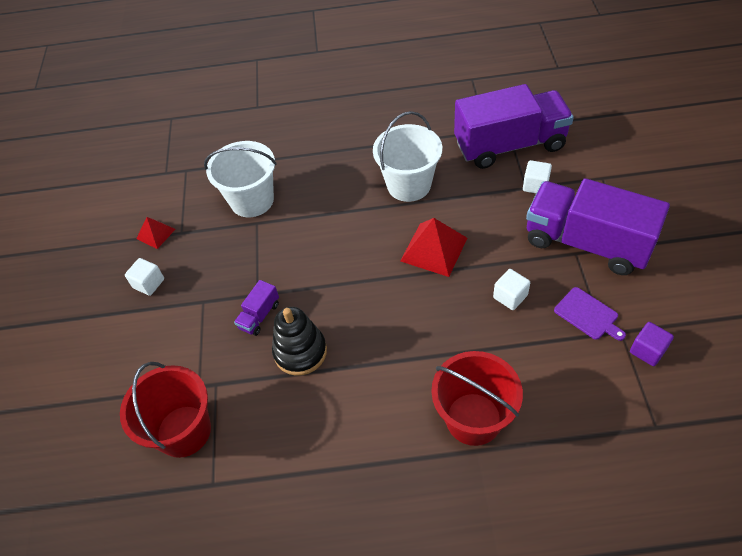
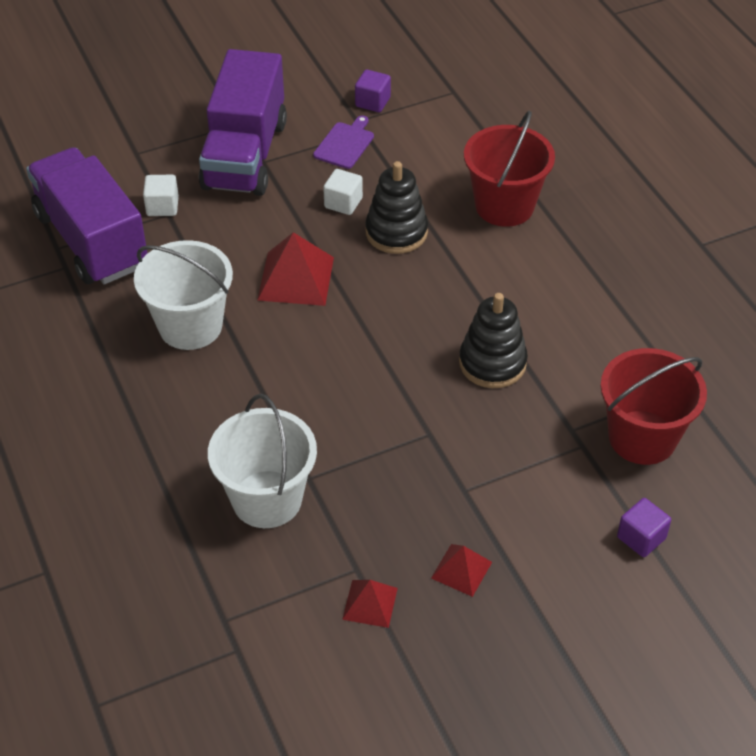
camera: 115 degrees left, 5 degrees down
white cube [125,258,164,296] -> red pyramid [431,544,492,597]
purple truck [234,280,279,336] -> none
none -> black stacking toy [365,161,428,254]
none -> purple cube [617,498,671,557]

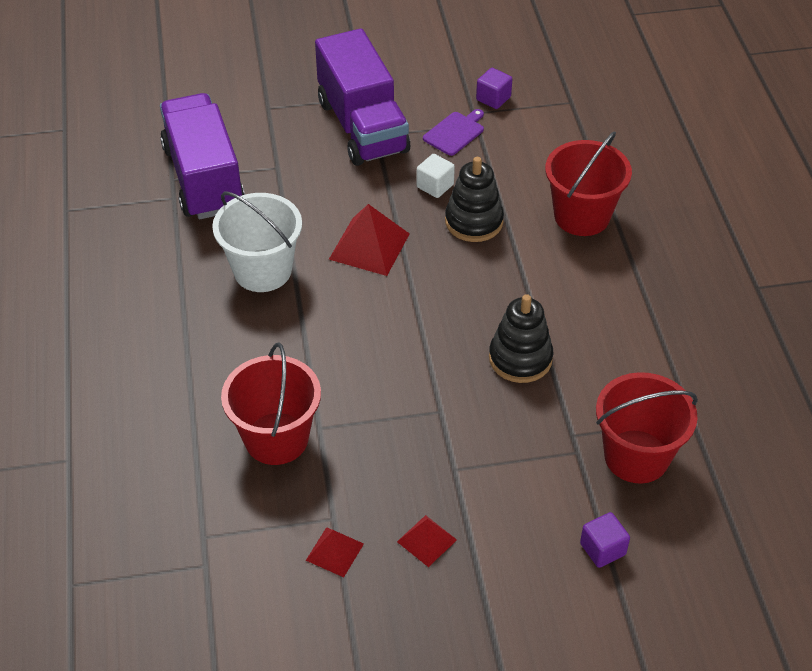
camera: 15 degrees right, 0 degrees up
white cube [143,175,179,216] -> none
purple truck [199,49,287,196] -> purple truck turned 45 degrees counterclockwise [315,29,410,166]
white bucket [208,394,317,528] -> red bucket [221,342,321,465]

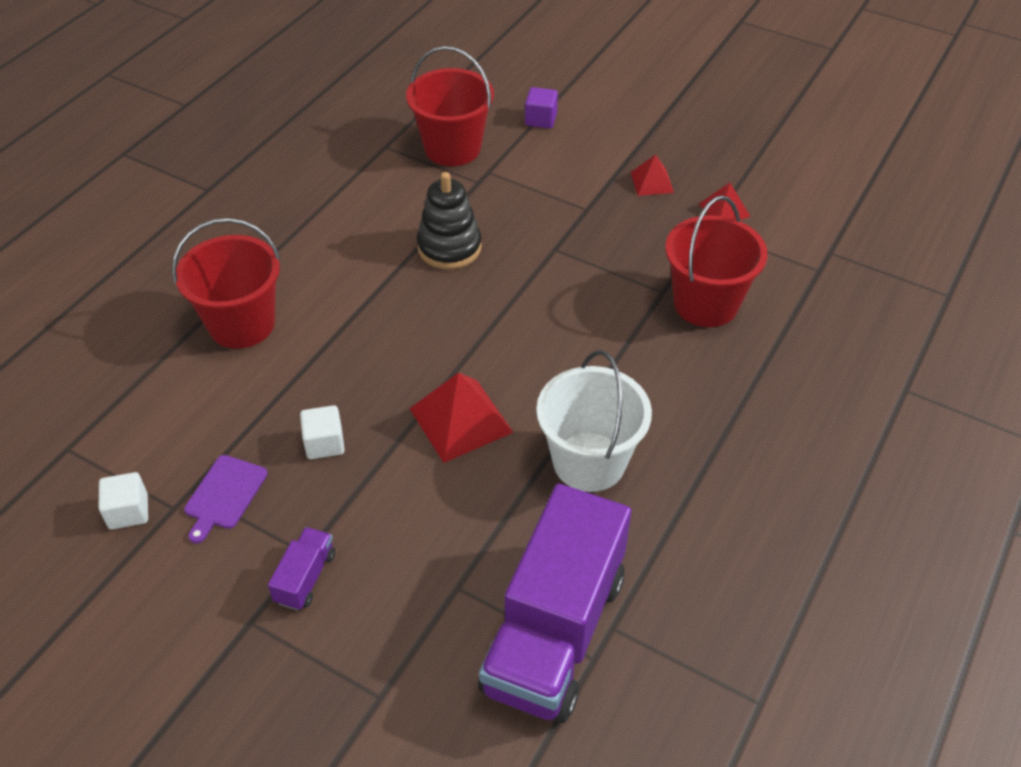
camera: 140 degrees left, 0 degrees up
purple truck [315,29,410,166] -> purple truck [268,527,335,611], size x0.40
purple cutting board [423,109,484,156] -> purple cutting board turned 60 degrees counterclockwise [184,455,268,544]
black stacking toy [445,157,504,242] -> none
purple cube [476,68,512,109] -> white cube [99,472,148,529]

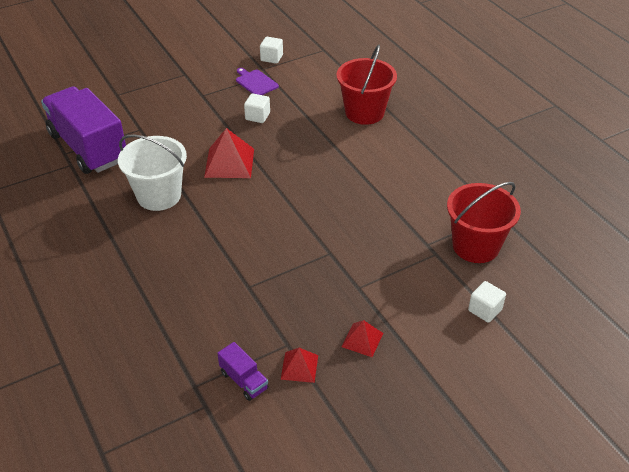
camera: 120 degrees right, 5 degrees down
purple truck [268,527,335,611] -> purple truck moved to [217,342,268,401]
black stacking toy [417,172,482,269] -> none
purple cube [525,87,558,129] -> white cube [468,281,506,323]
red bucket [665,196,768,327] -> none

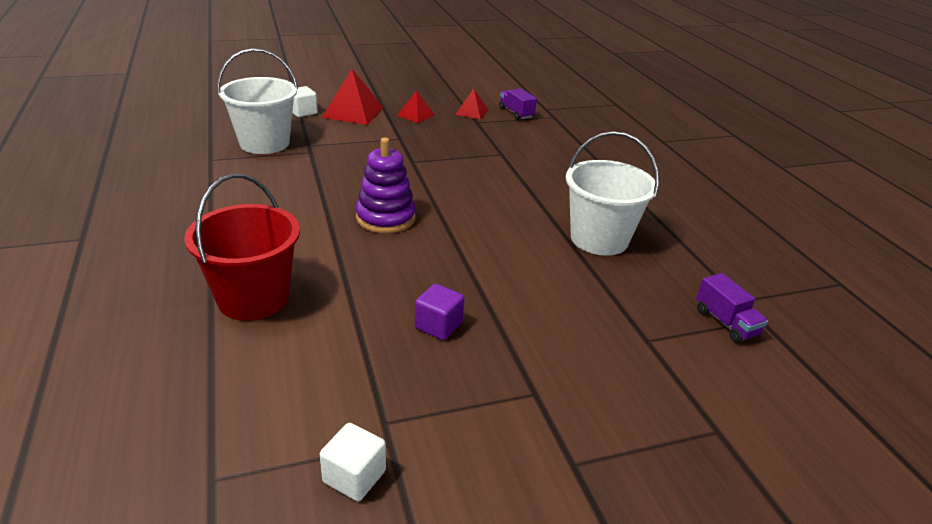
camera: 170 degrees left, 10 degrees down
purple truck [41,86,126,174] -> purple truck [696,273,768,343], size x0.40
red pyramid [204,128,254,178] -> red pyramid moved to [322,69,384,125]
purple cutting board [236,68,279,95] -> none
white cube [244,93,270,123] -> purple cube [415,284,464,340]
red bucket [447,182,521,263] -> white bucket [217,48,298,154]
none -> purple stacking toy [356,137,416,233]

